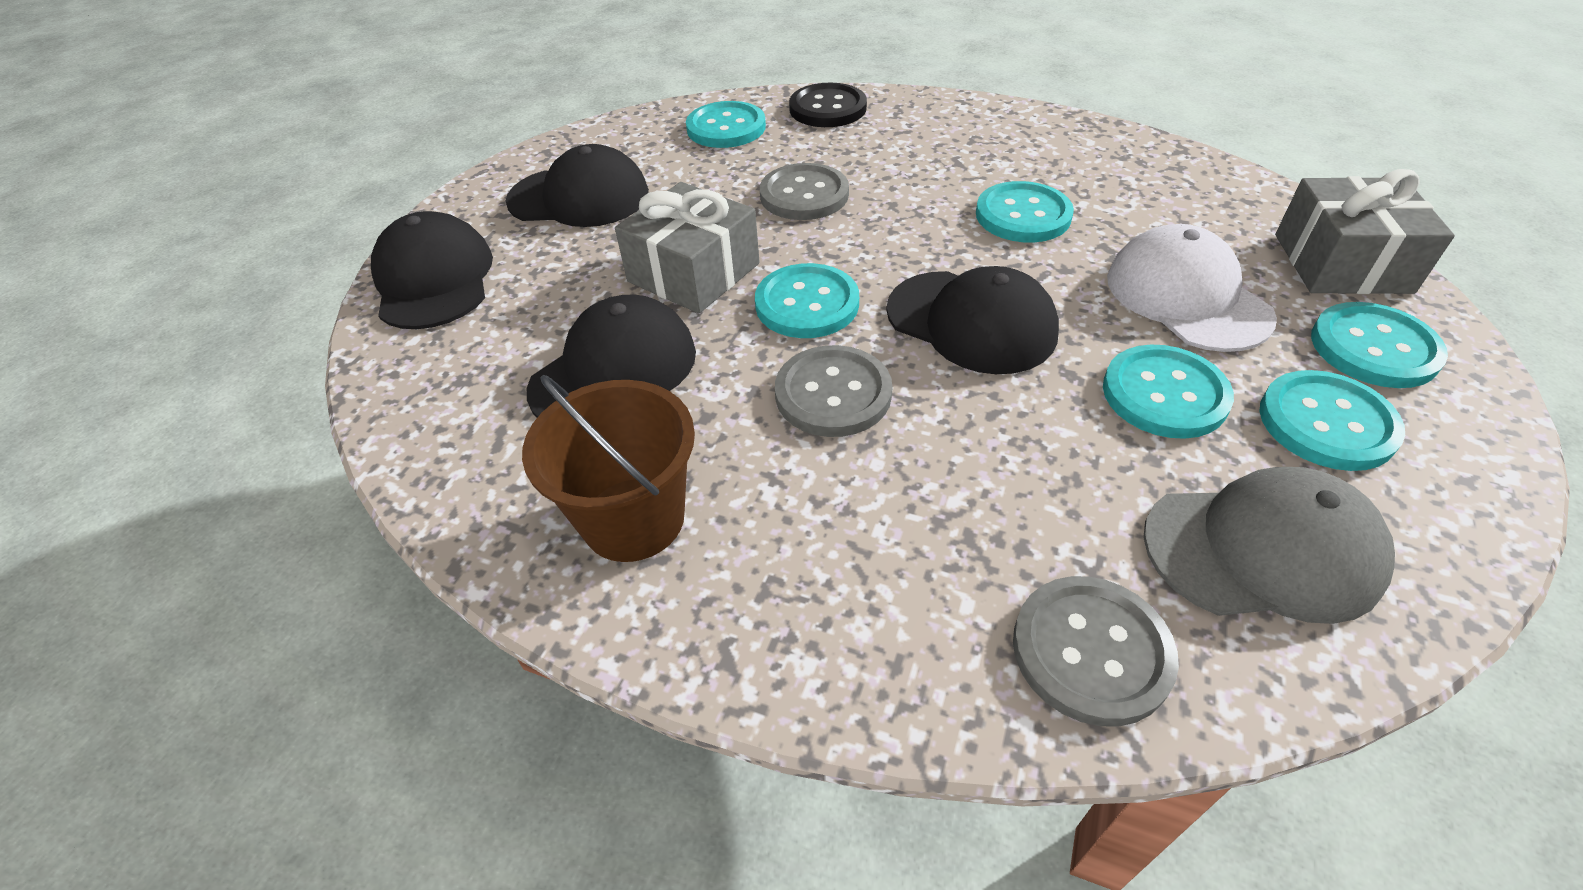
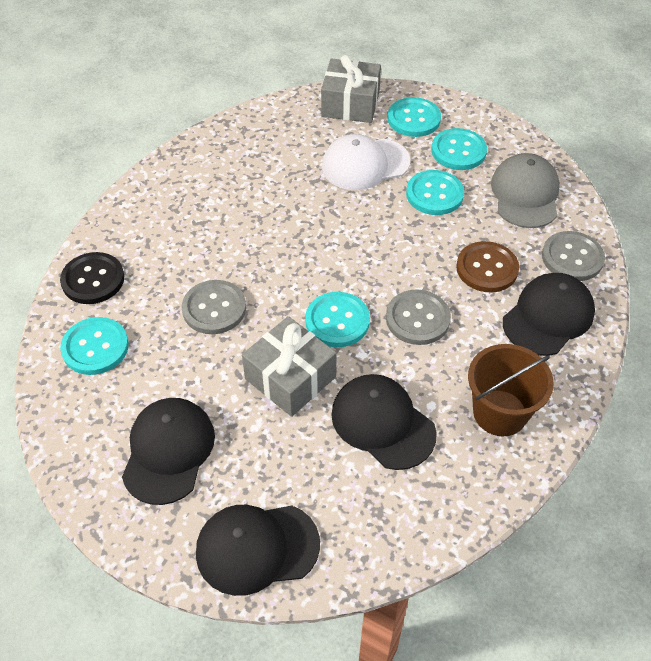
camera: 85 degrees left, 5 degrees up
black cap [886,266,1059,374] -> black cap moved to [503,273,595,356]
turquoise button [976,181,1074,242] -> none
none -> brown button [456,241,519,292]

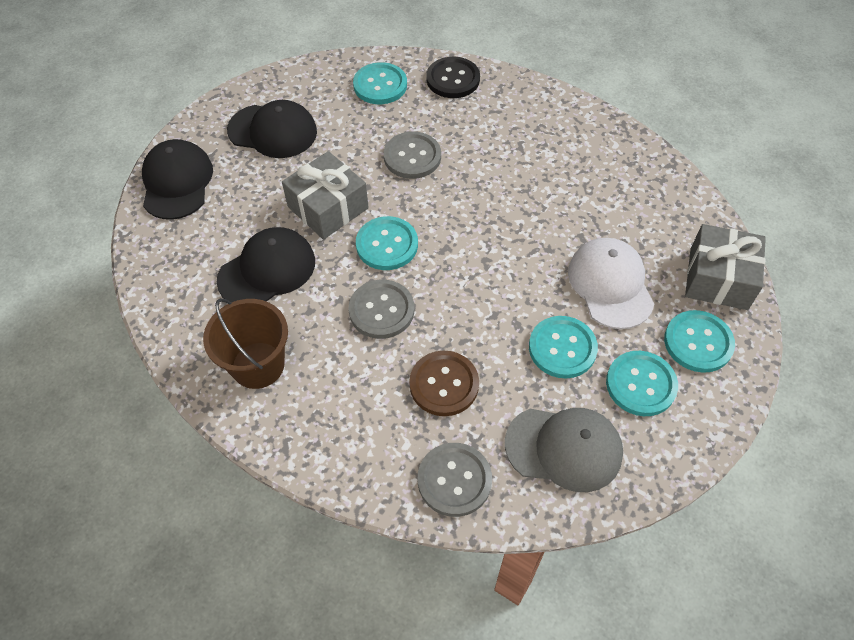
camera: 95 degrees right, 5 degrees up
black cap [503,273,595,356] -> none

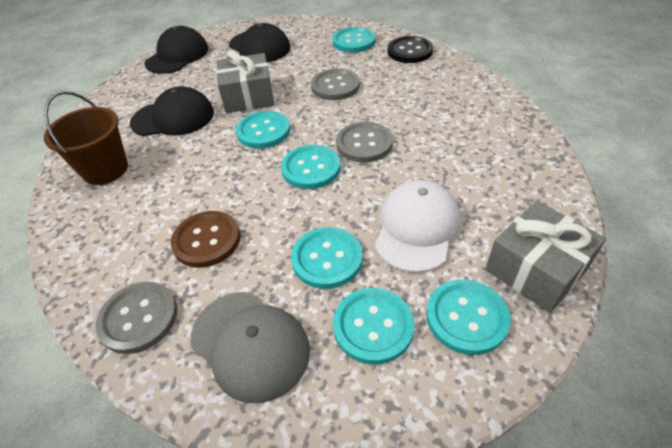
camera: 35 degrees right, 10 degrees down
grey button [349,280,414,339] -> grey button moved to [336,122,393,162]
none -> turquoise button [281,145,341,189]

